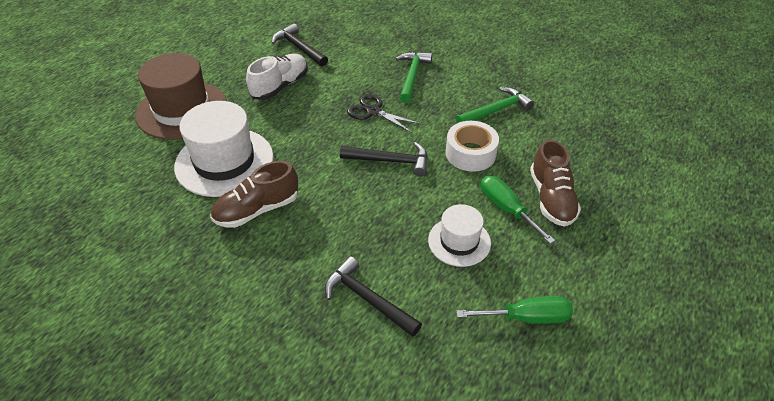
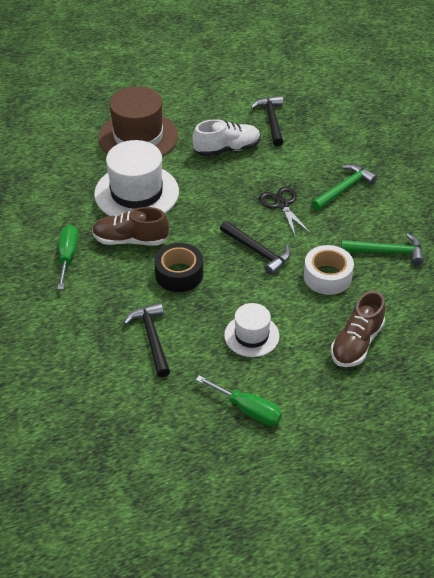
camera: 35 degrees right, 0 degrees up
green screwdriver [481,176,555,244] -> green screwdriver moved to [57,225,78,290]
none -> black tape [154,243,203,292]

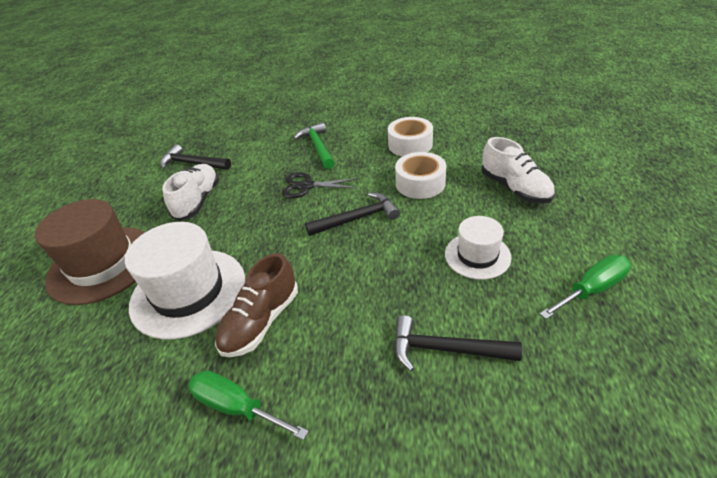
camera: 60 degrees left, 5 degrees down
black tape [154,243,203,292] -> none
brown shoe [331,291,385,367] -> white shoe [481,137,555,204]
green hammer [341,233,424,265] -> white tape [388,117,433,157]

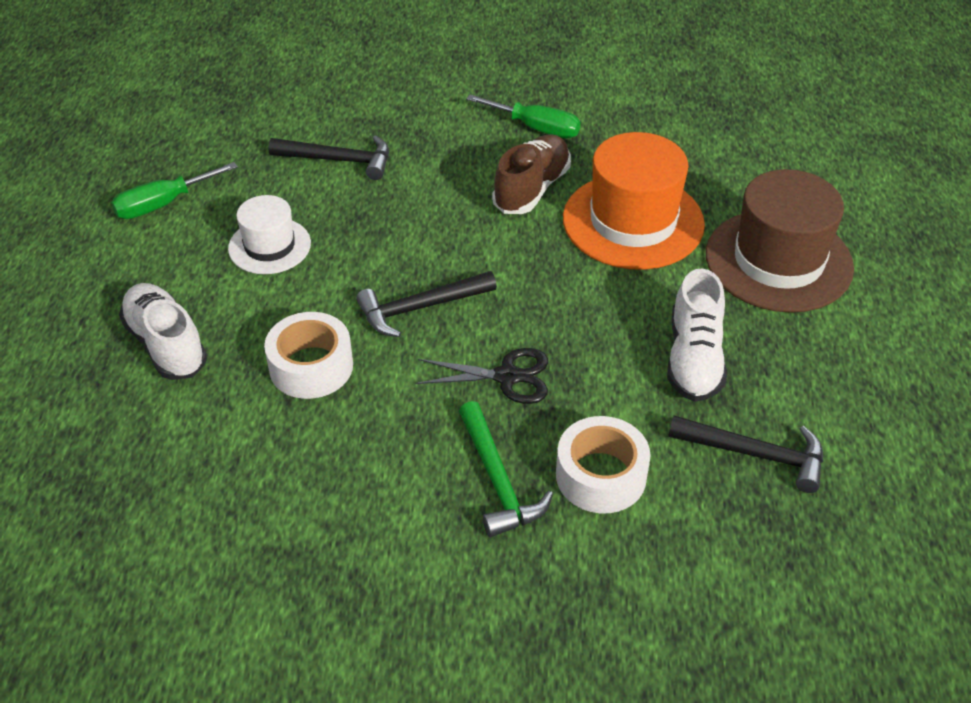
camera: 175 degrees right, 5 degrees up
white hat [125,222,245,340] -> orange hat [563,132,705,270]
white tape [388,117,433,157] -> white tape moved to [556,416,650,513]

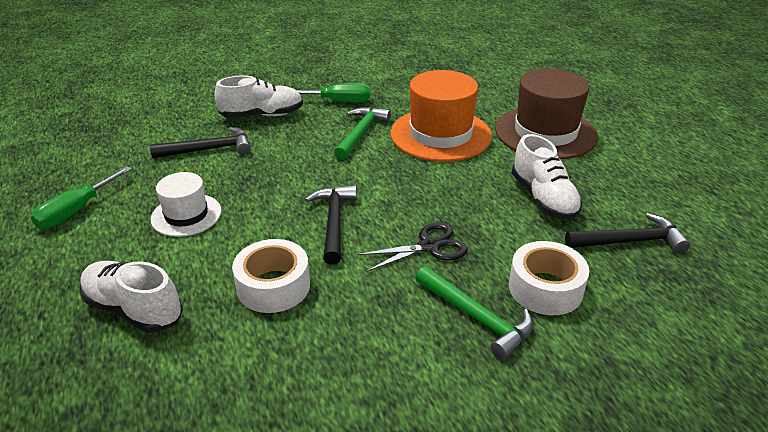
camera: 25 degrees left, 10 degrees down
black hammer [356,271,497,337] -> black hammer turned 135 degrees clockwise [305,185,357,265]
brown shoe [492,134,571,214] -> green hammer [334,107,391,160]
none -> white shoe [215,75,303,118]

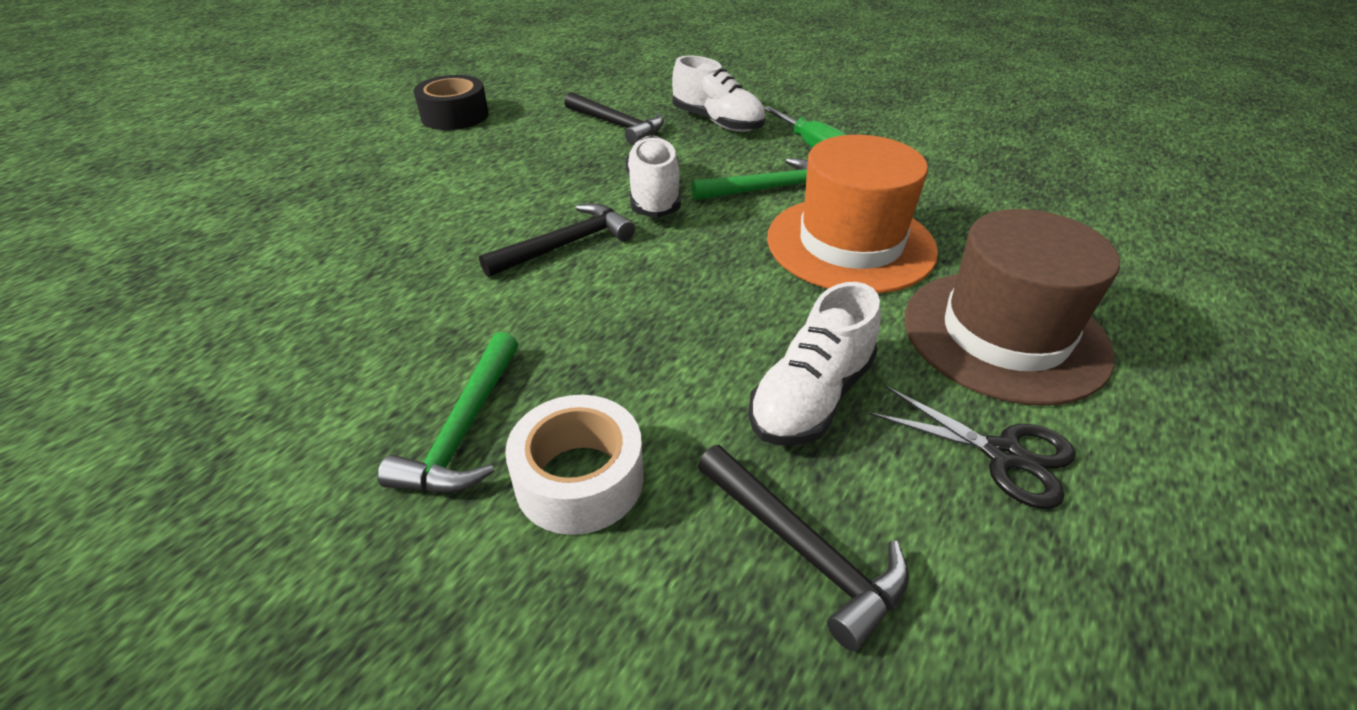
camera: 55 degrees right, 5 degrees up
green screwdriver [31,166,132,229] -> black tape [414,75,489,130]
white shoe [80,261,183,333] -> white shoe moved to [626,136,681,218]
white hat [151,172,222,237] -> none
white tape [232,239,310,313] -> none
black scissors [357,222,468,272] -> black scissors moved to [869,385,1075,509]

